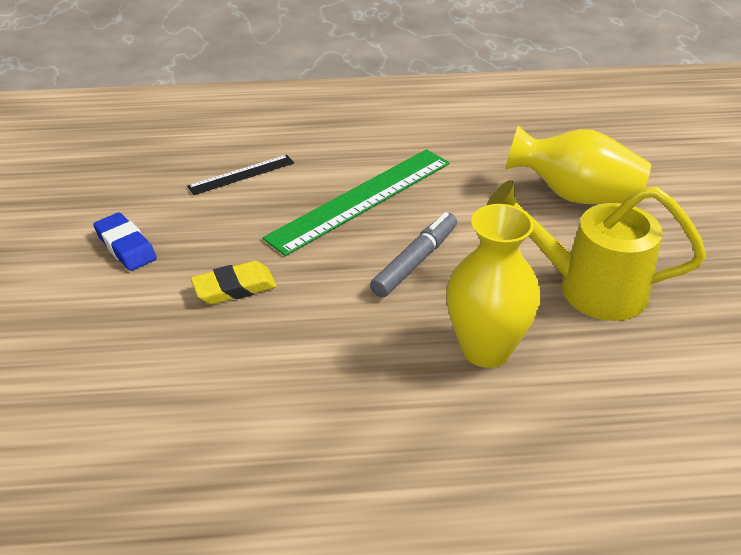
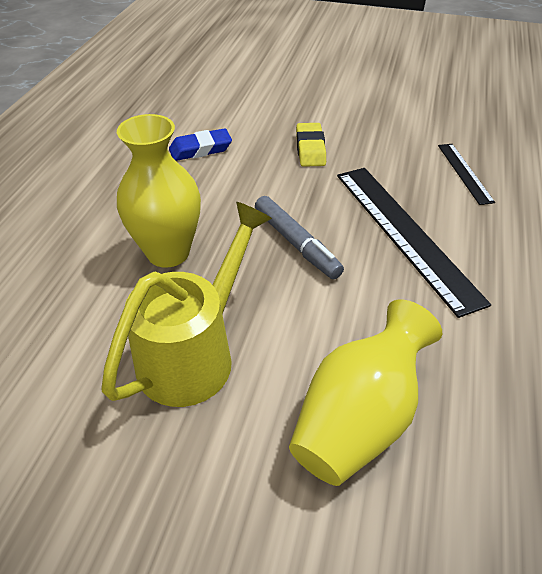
camera: 110 degrees right, 5 degrees up
blue eraser [93,213,157,271] -> blue eraser moved to [169,128,232,161]
green ruler [263,149,450,256] -> black ruler [337,168,491,318]

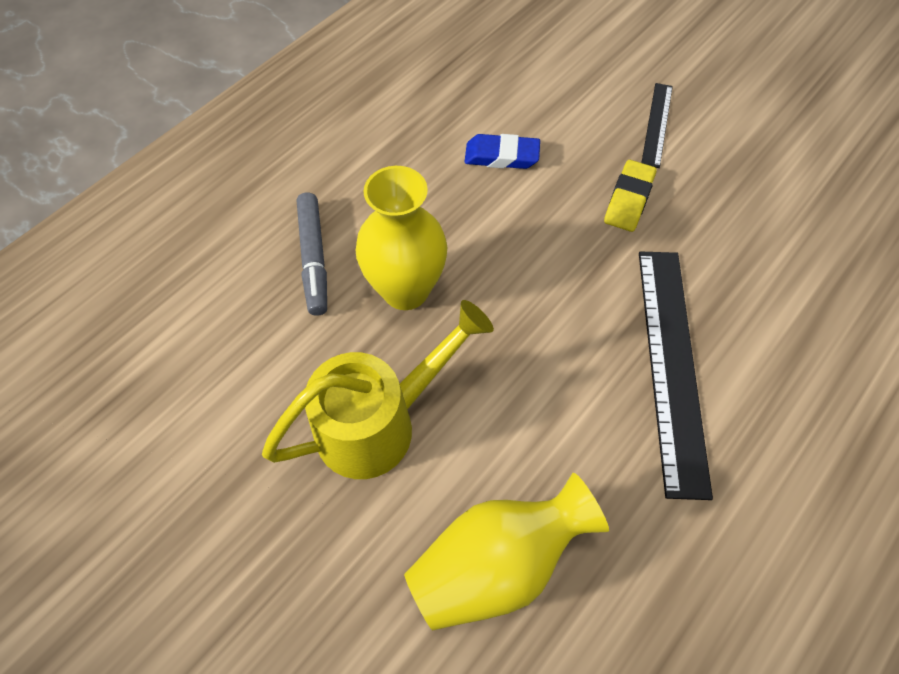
camera: 25 degrees right, 15 degrees up
grey marker [255,196,344,279] -> grey marker moved to [297,193,327,316]
black ruler [438,144,495,205] -> black ruler moved to [641,83,673,168]

